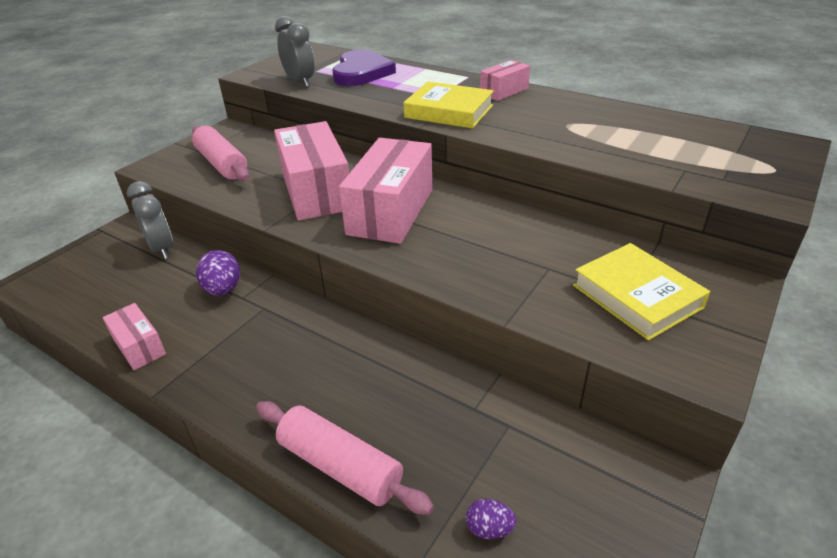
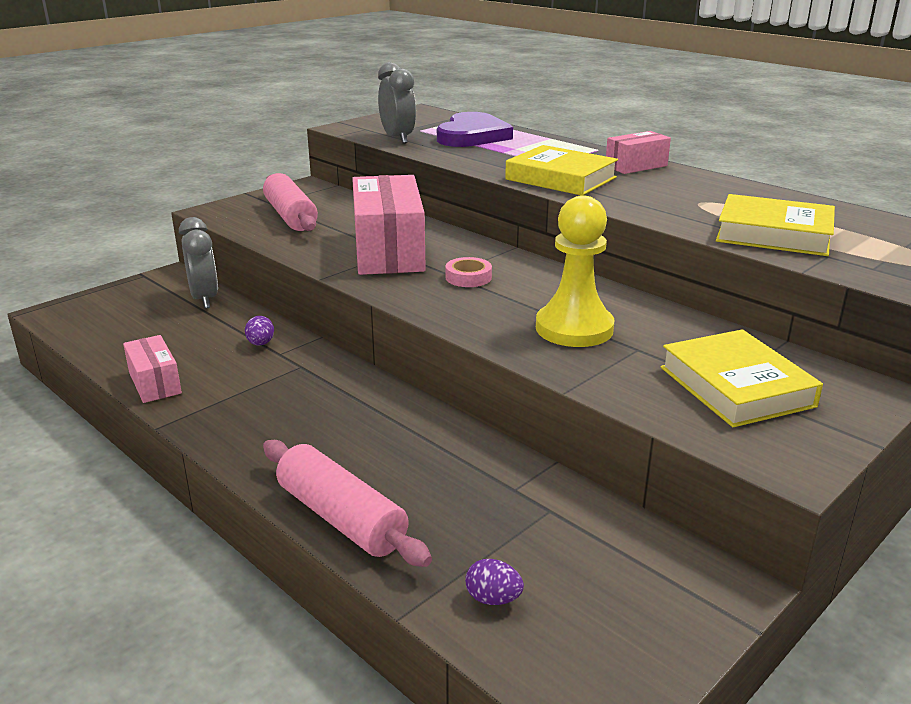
camera: 10 degrees right, 10 degrees down
purple egg [196,250,240,296] -> purple egg [245,316,274,346], size x0.59
pink box [339,138,432,244] -> pink tape [445,257,492,287]
none -> yellow pawn [536,195,615,347]
none -> yellow book [716,194,835,256]

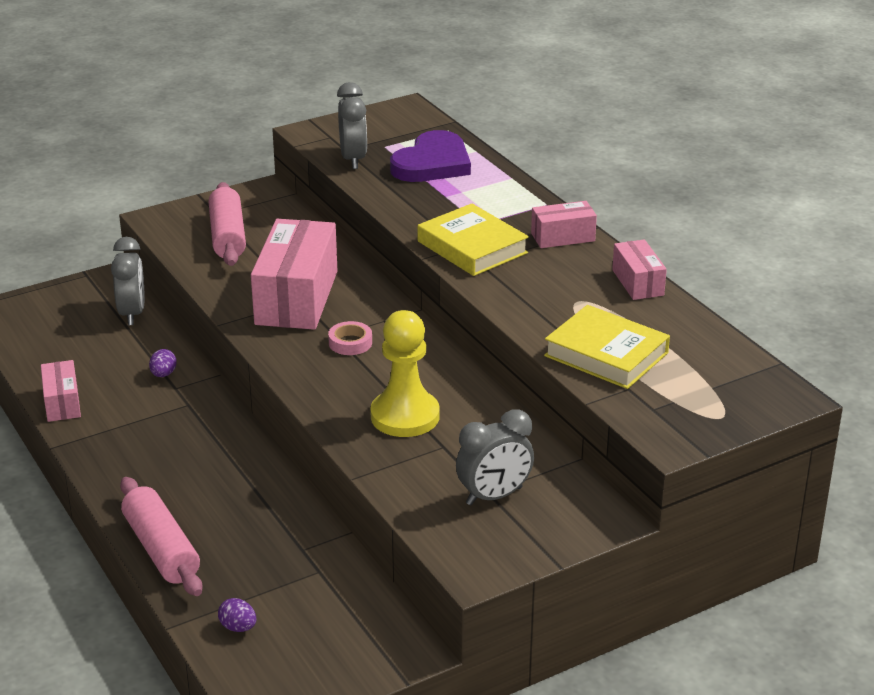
camera: 15 degrees right, 5 degrees up
yellow book [660,329,823,427] -> grey clock [456,409,534,506]
none -> pink box [612,239,667,300]

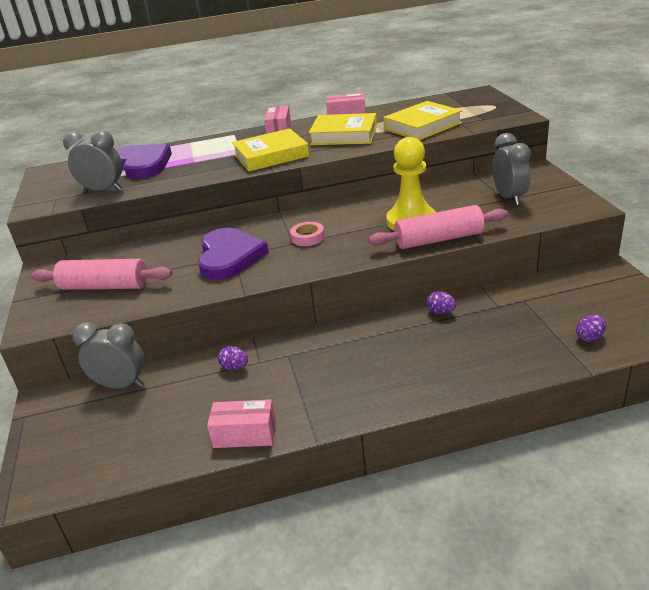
camera: 70 degrees left, 0 degrees up
pink rolling pin [120,477,203,596] -> pink rolling pin moved to [369,205,508,249]
pink box [251,219,337,330] -> purple heart [198,228,269,280]
none -> yellow book [309,113,377,145]
none -> purple egg [427,291,456,314]

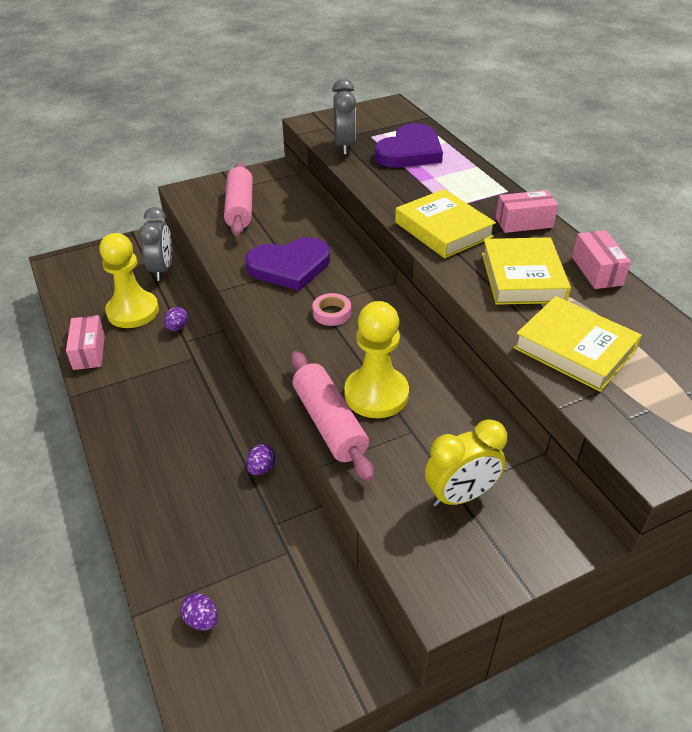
camera: 75 degrees right, 10 degrees up
grey clock [492,133,531,205] -> yellow clock [425,419,507,507]
none -> yellow pawn [99,233,159,328]

